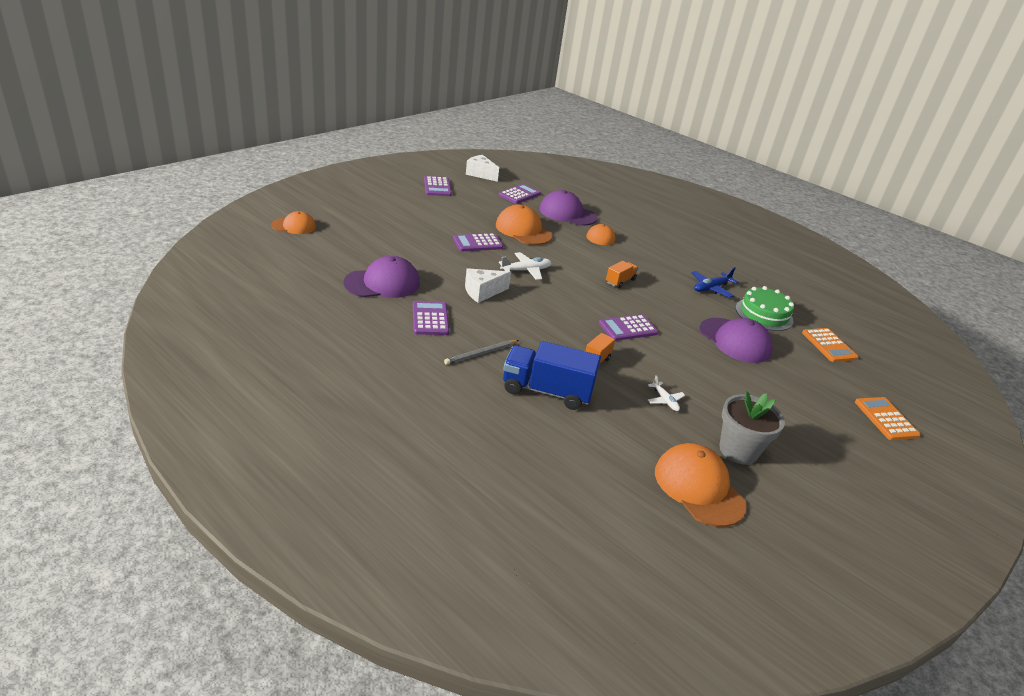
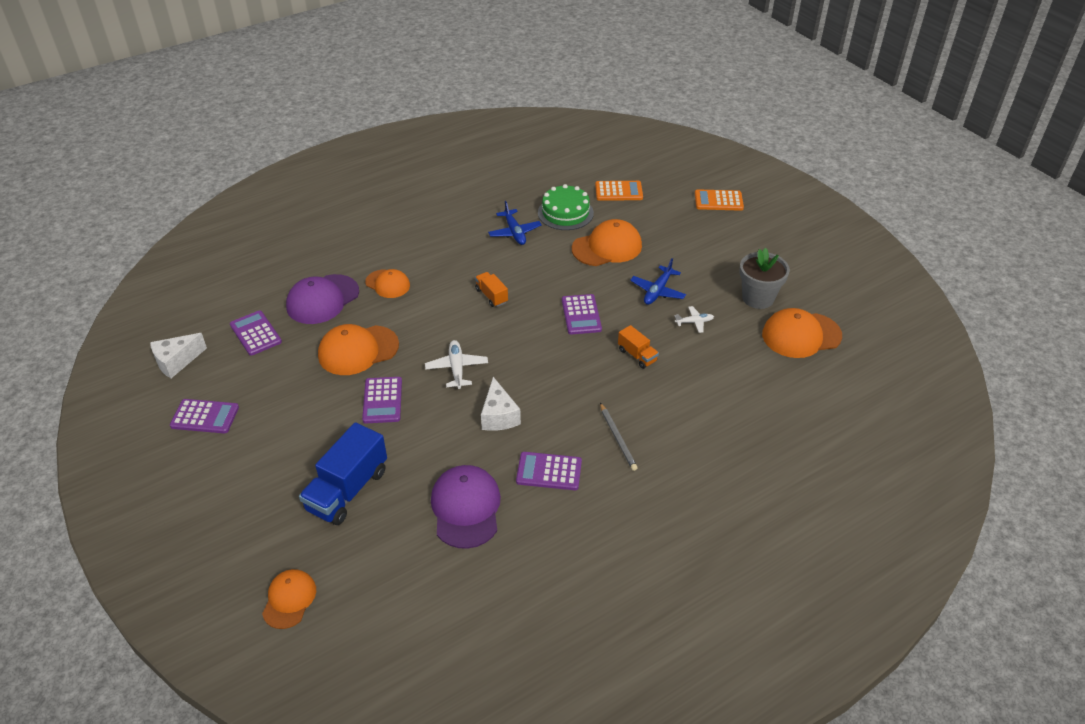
camera: 70 degrees left, 10 degrees up
blue truck [503,341,601,410] -> blue truck moved to [299,422,387,525]
purple cap [700,318,773,363] -> orange cap [572,219,642,266]
none -> blue plane [630,258,686,305]

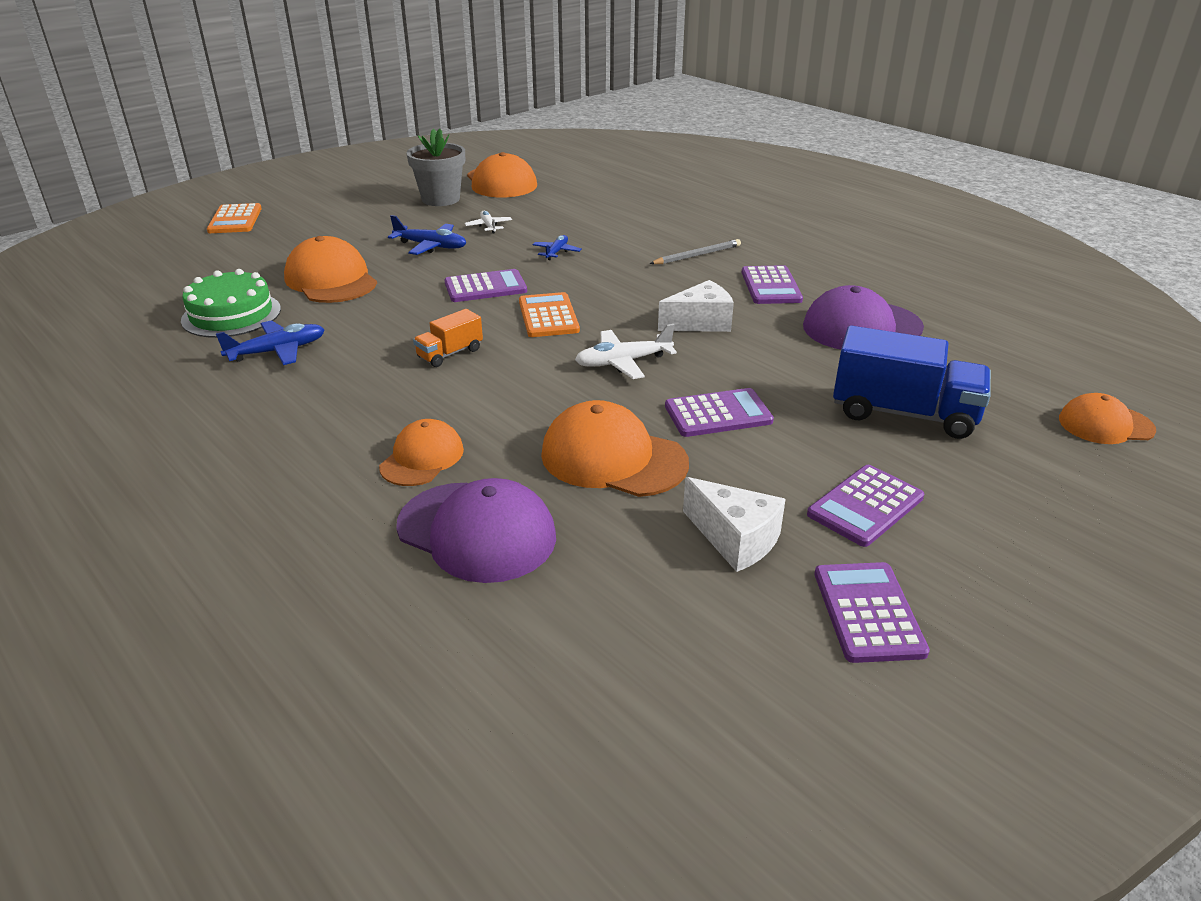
camera: 100 degrees left, 10 degrees down
white cheese [150,333,207,378] -> white cheese moved to [683,477,786,572]
purple calculator [230,310,282,356] -> purple calculator moved to [807,465,924,547]
orange cap [318,324,399,375] -> orange cap turned 150 degrees clockwise [541,400,689,497]
orange calculator [595,181,643,201] -> orange calculator moved to [519,292,580,337]
orange truck [618,325,659,369] -> blue plane [533,235,582,260]

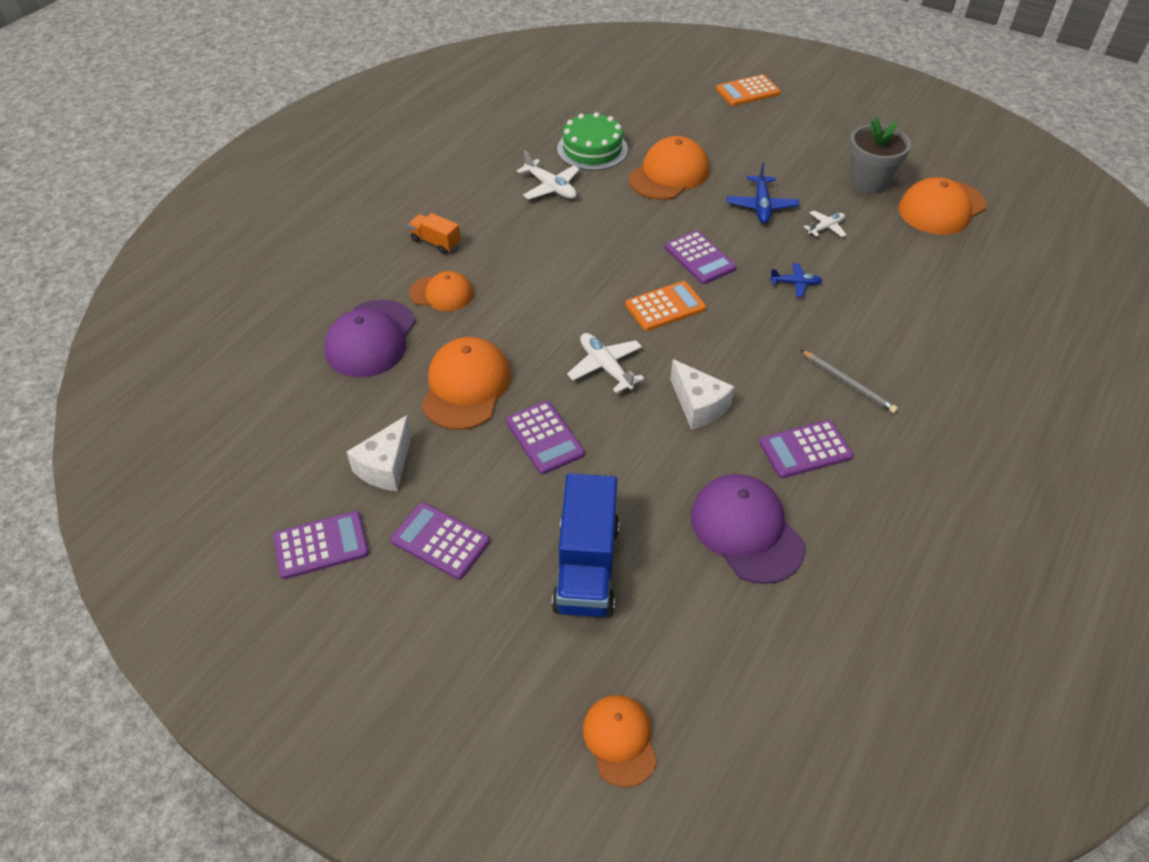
camera: 75 degrees right, 15 degrees up
blue plane [216,320,325,365] -> white plane [517,151,580,199]
orange truck [413,309,483,367] -> orange truck moved to [408,213,461,254]

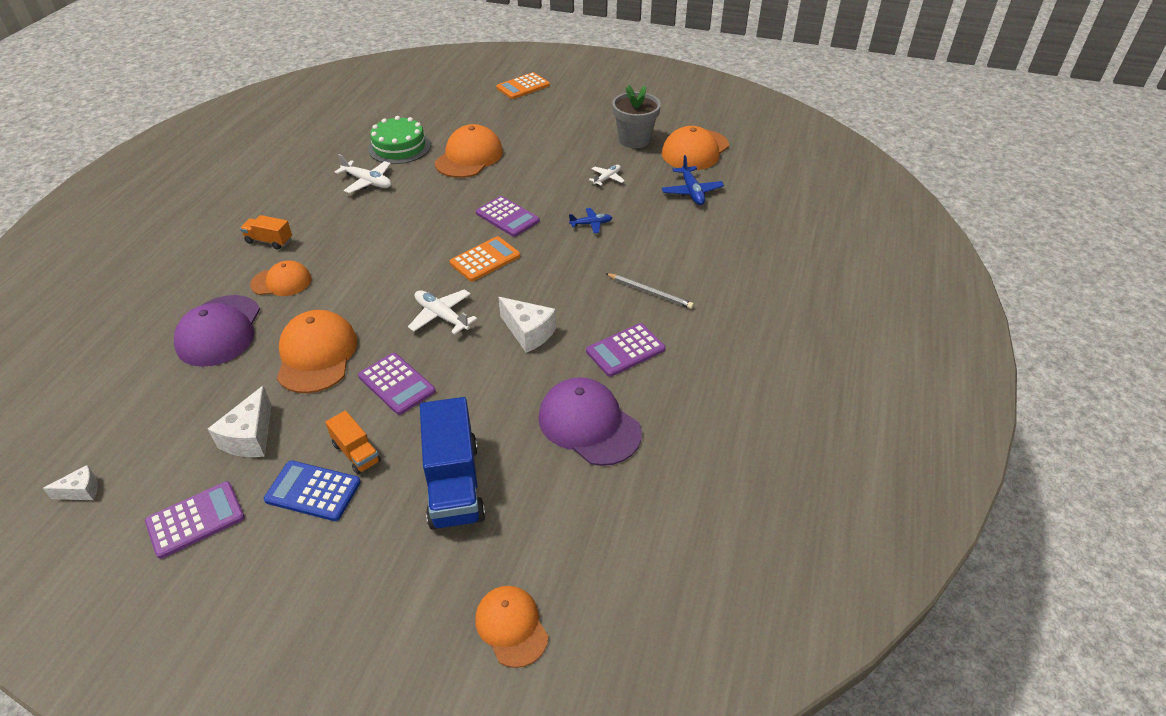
camera: 15 degrees left, 5 degrees down
purple calculator [390,502,490,580] -> blue calculator [264,460,361,521]
blue plane [727,162,799,224] -> blue plane moved to [662,155,724,205]
none -> white cheese [43,465,98,500]
none -> orange truck [325,411,381,474]

